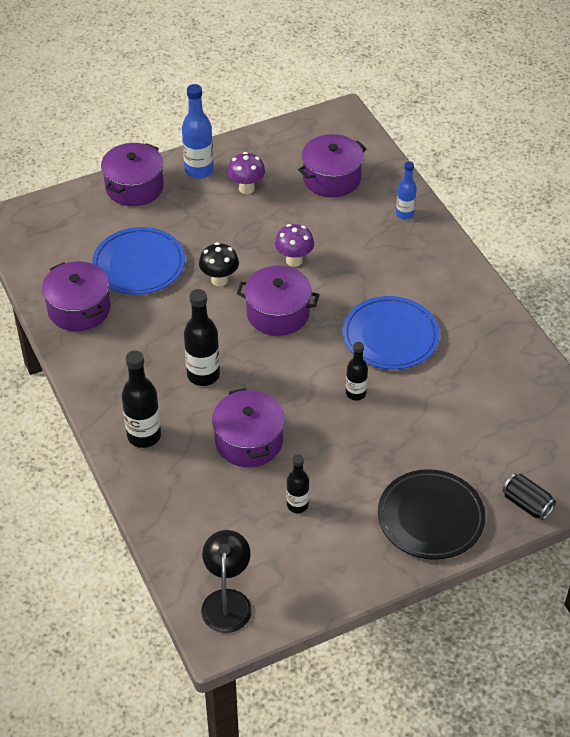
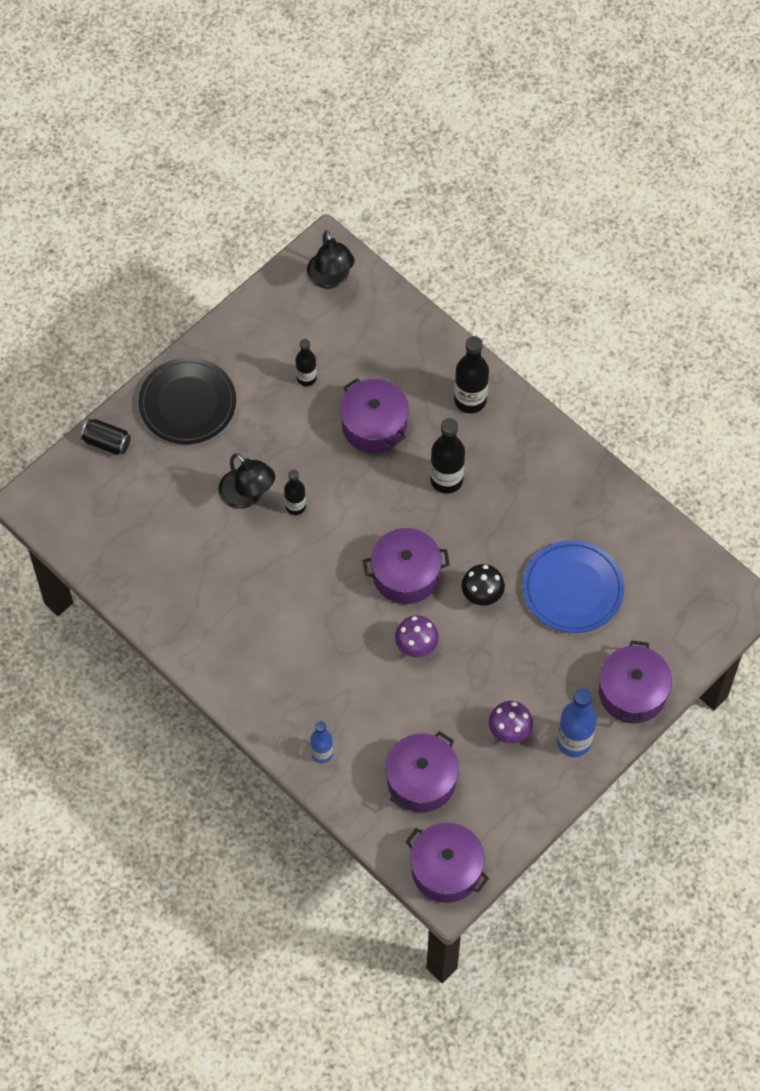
camera: 160 degrees right, 15 degrees up
purple pot [42,261,111,331] -> purple pot moved to [406,823,489,903]
blue plate [342,296,440,370] -> none
none -> black lamp [218,453,275,509]

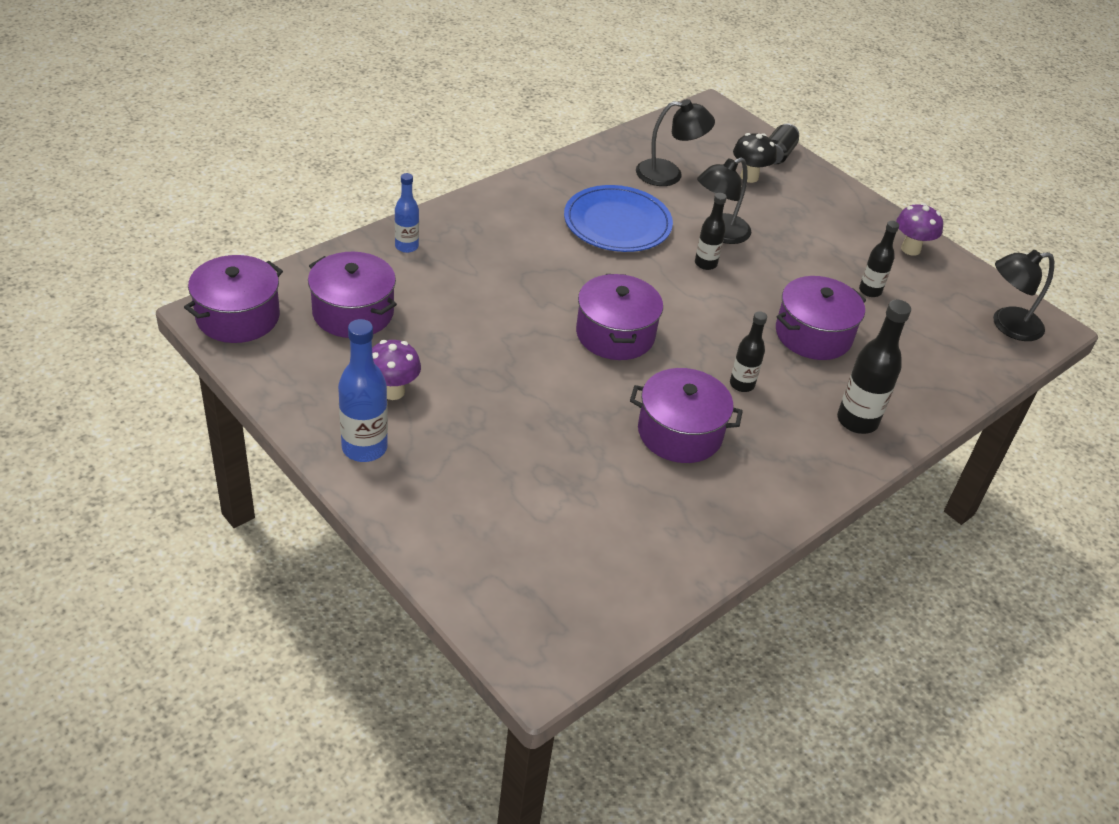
camera: 90 degrees right, 20 degrees down
black plate [138,357,236,444] -> none
purple mushroom [395,615,439,657] -> purple mushroom moved to [896,203,943,256]
black bottle [430,418,465,494] -> black bottle [730,311,767,392], size x0.62
black mushroom [461,564,505,606] -> black mushroom moved to [733,133,777,183]
blue plate [523,540,624,633] -> blue plate moved to [564,185,673,252]
purple pot [599,640,672,723] -> purple pot moved to [630,368,743,463]
none -> black lamp [636,99,715,186]

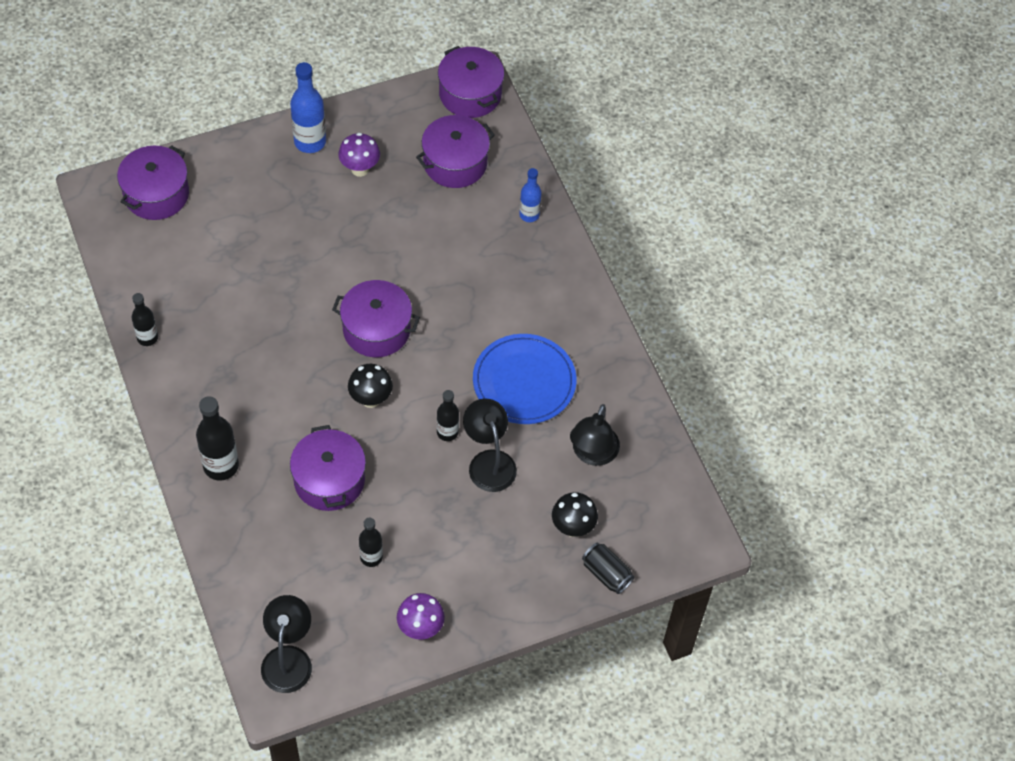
camera: 110 degrees right, 15 degrees up
purple pot [630,368,743,463] -> purple pot moved to [117,145,189,220]
black bottle [730,311,767,392] -> black bottle moved to [132,293,158,346]
none -> black mushroom [348,364,393,408]

